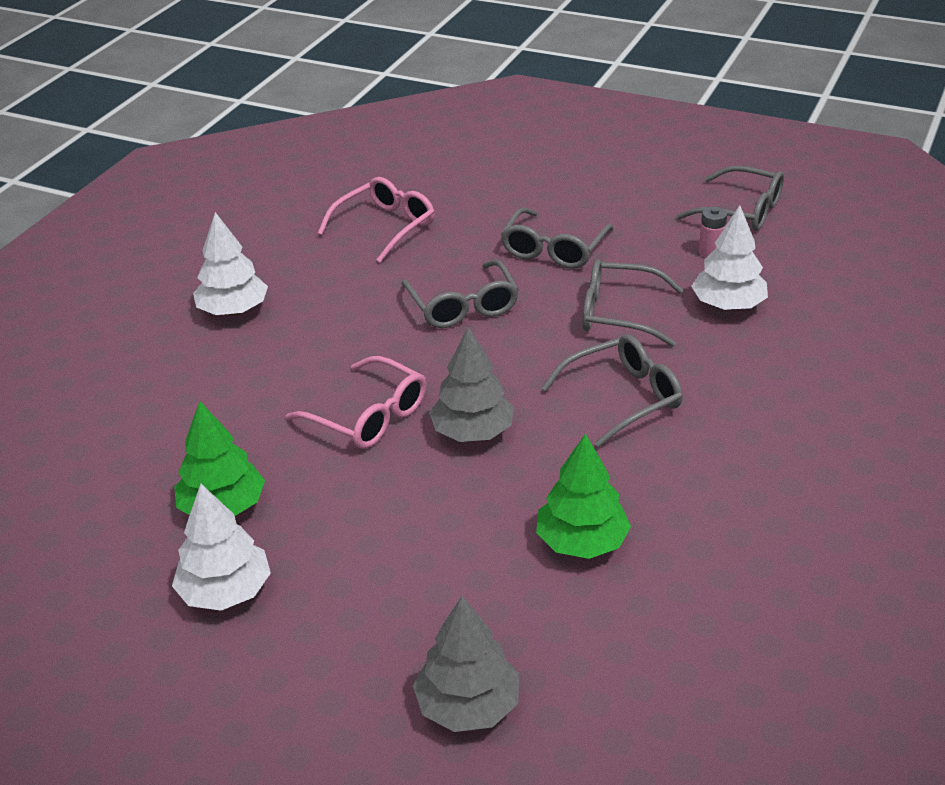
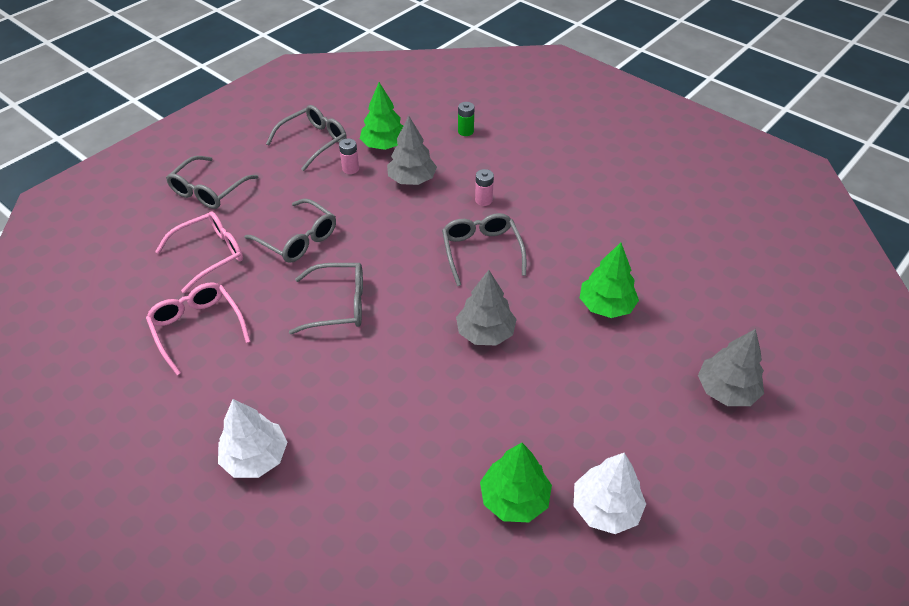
camera: 75 degrees left, 10 degrees up
pink glasses [286,356,426,449] -> pink glasses moved to [155,211,243,293]
grey glasses [582,259,684,347] -> grey glasses moved to [166,156,258,209]
white tree [691,205,768,310] -> grey tree [387,116,437,185]
none -> green tree [360,82,403,150]
none -> green battery [458,102,474,136]
none -> pink battery [475,169,494,206]

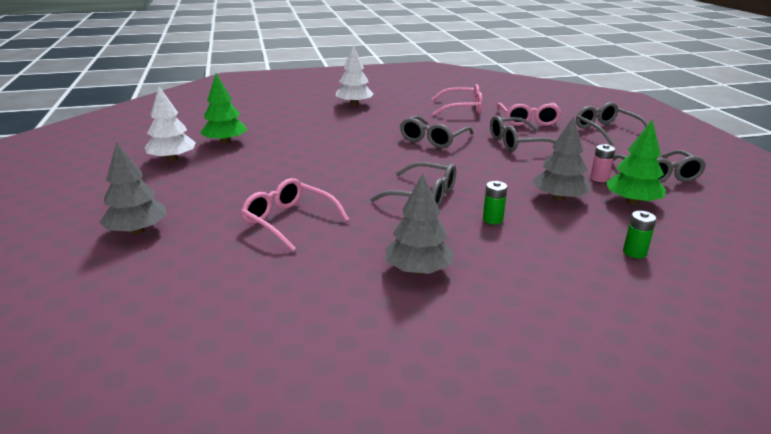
camera: 125 degrees right, 20 degrees down
grey tree [456,270,517,346] -> grey tree moved to [386,174,455,274]
pink battery [475,169,494,206] -> green battery [483,181,507,224]
green tree [580,243,639,318] -> pink glasses [241,178,349,251]

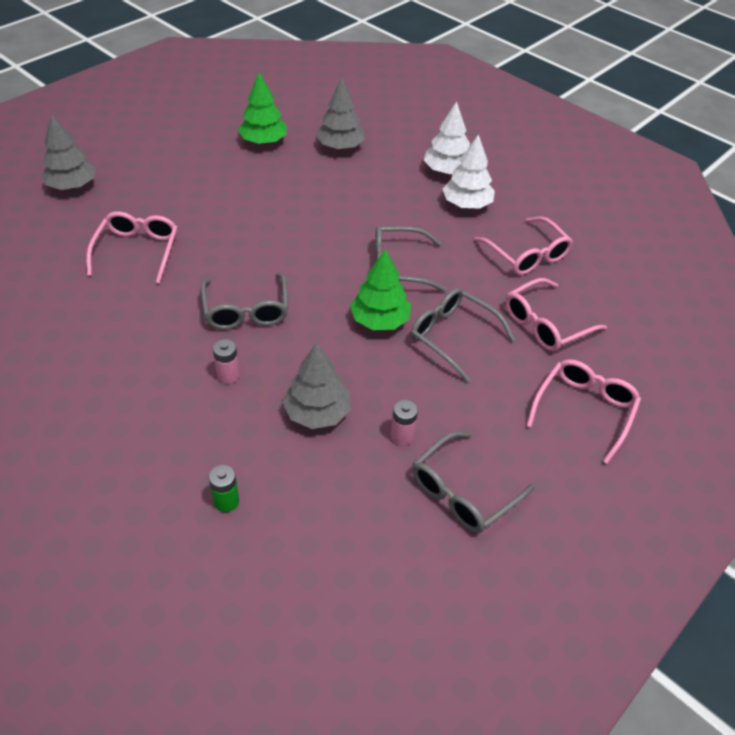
camera: 55 degrees right, 20 degrees up
white tree [144,86,196,161] -> white tree moved to [443,134,495,209]
grey tree [386,174,455,274] -> grey tree moved to [316,78,365,150]
green battery [483,181,507,224] -> pink battery [213,339,240,384]
grey glasses [576,102,648,146] -> pink glasses [526,359,641,464]
green tree [606,120,666,205] -> green tree moved to [350,249,411,330]

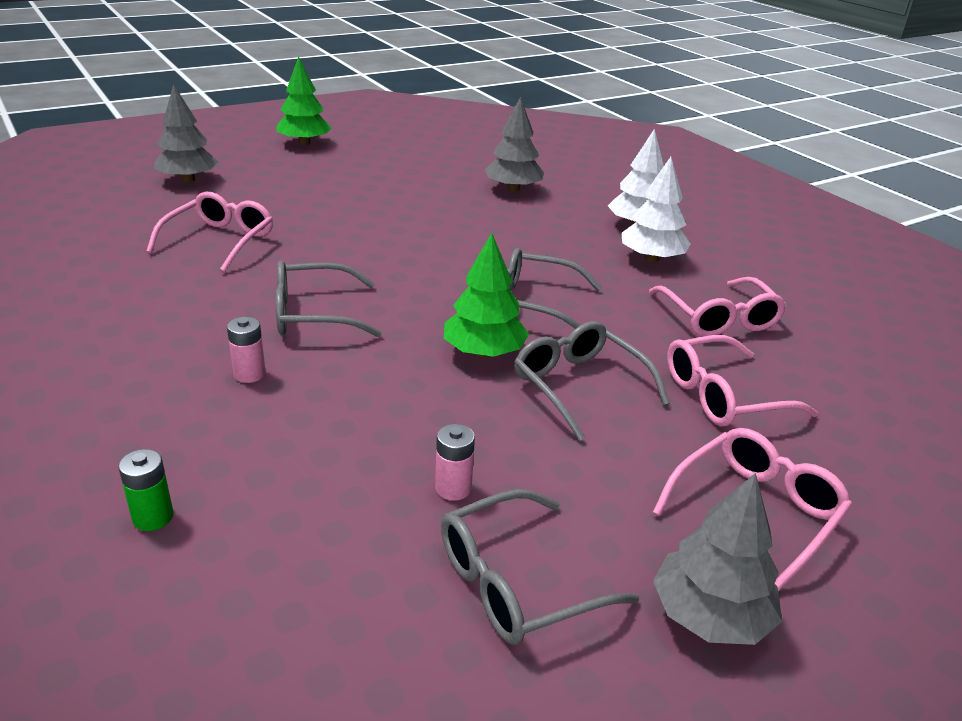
camera: 15 degrees right, 15 degrees down
grey glasses [201,273,288,330] -> grey glasses turned 75 degrees clockwise [275,261,382,337]
green tree [238,72,287,145] -> green tree moved to [276,57,332,145]
grey tree [283,343,351,429] -> grey tree moved to [653,473,782,645]

